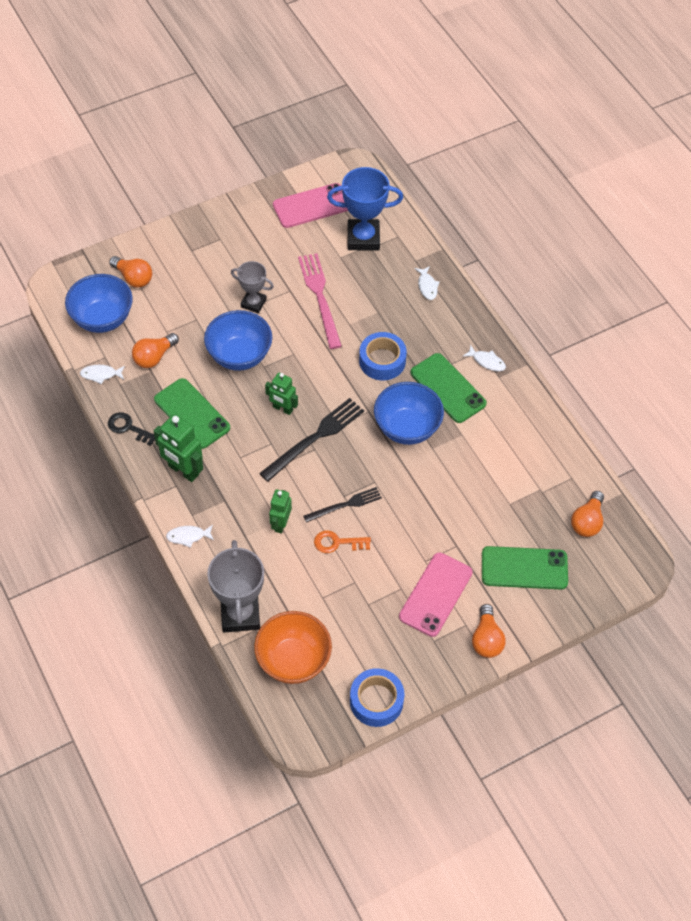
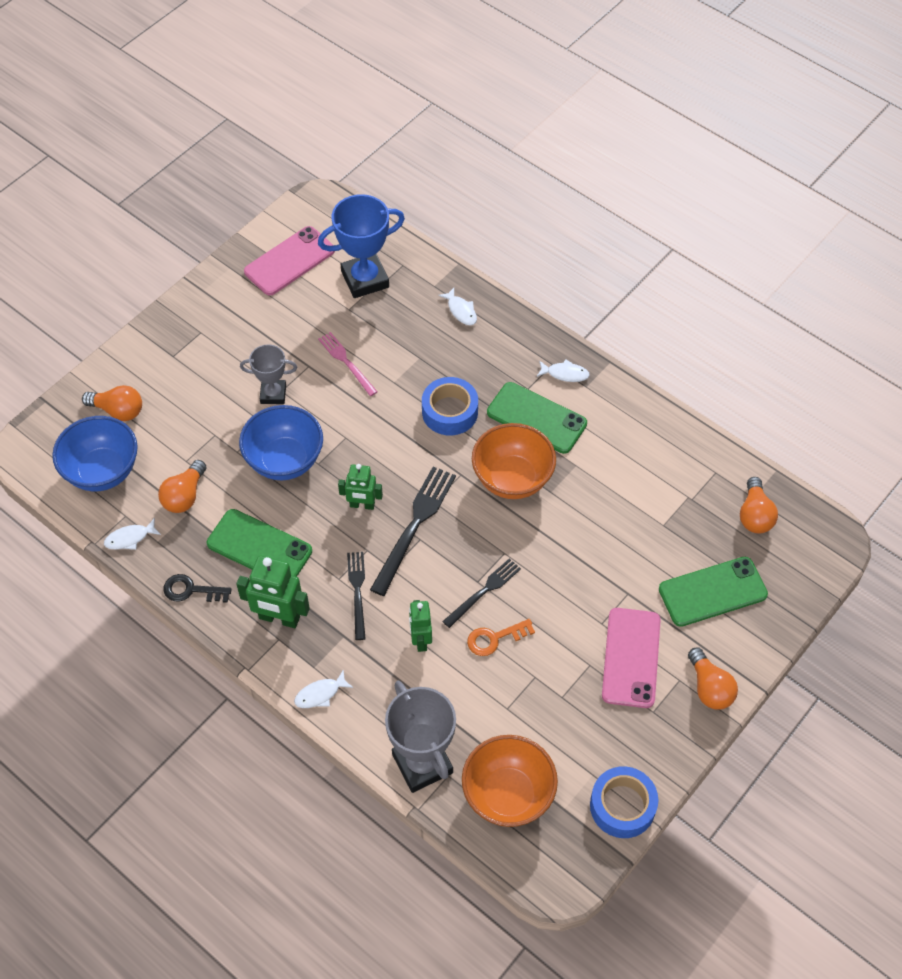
camera: 20 degrees left, 0 degrees up
pink fork [298,253,342,349] -> pink fork [318,332,377,396], size x0.62
blue bowl [374,382,444,445] -> orange bowl [472,423,556,499]
none -> black fork [347,552,366,640]

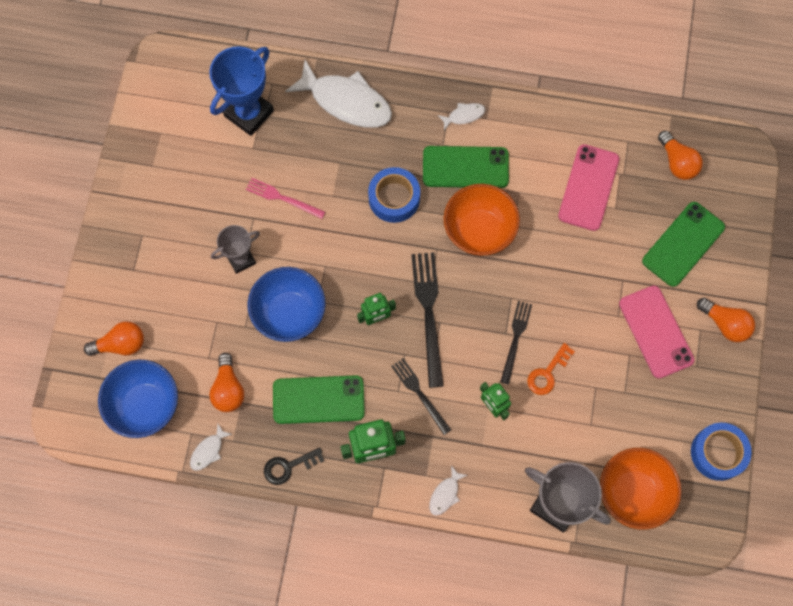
camera: 30 degrees left, 15 degrees up
pink phone [244,226,335,296] -> pink phone moved to [558,144,619,231]
white fish [438,288,477,325] -> white fish [285,60,392,128], size x2.29

